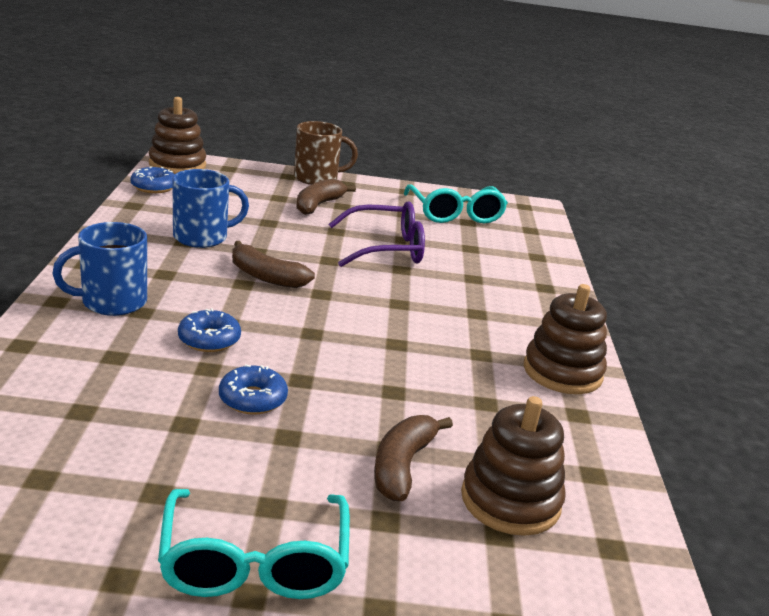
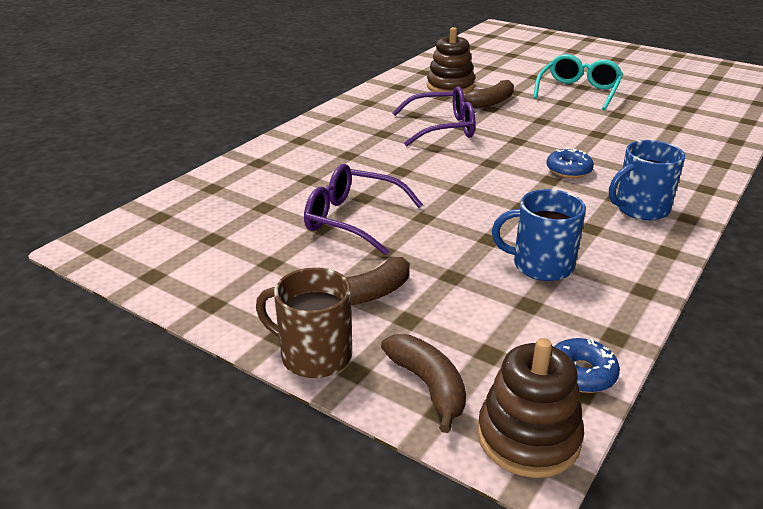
camera: 145 degrees left, 5 degrees up
blue mug [52,222,147,316] -> blue mug turned 150 degrees clockwise [609,140,685,220]
blue donut [219,364,288,414] -> none
brown banana [232,241,315,288] -> brown banana moved to [381,334,466,433]
turquoise glasses [404,184,508,223] -> none
brown stacking toy [524,284,607,394] -> none
none -> purple glasses [393,86,475,146]

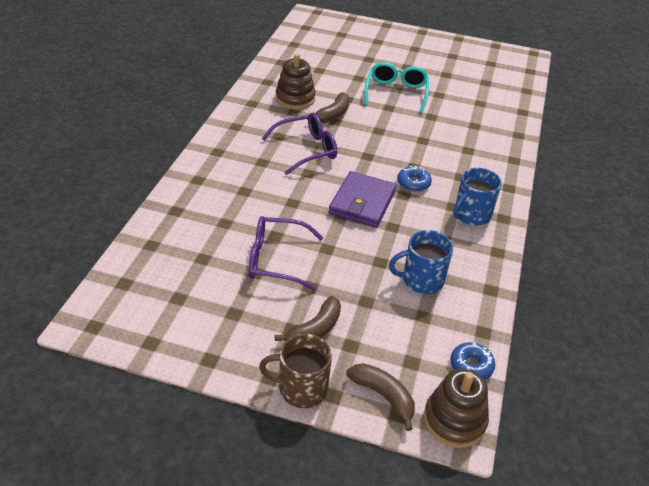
camera: 20 degrees left, 10 degrees up
none -> purple wallet [329,171,397,228]

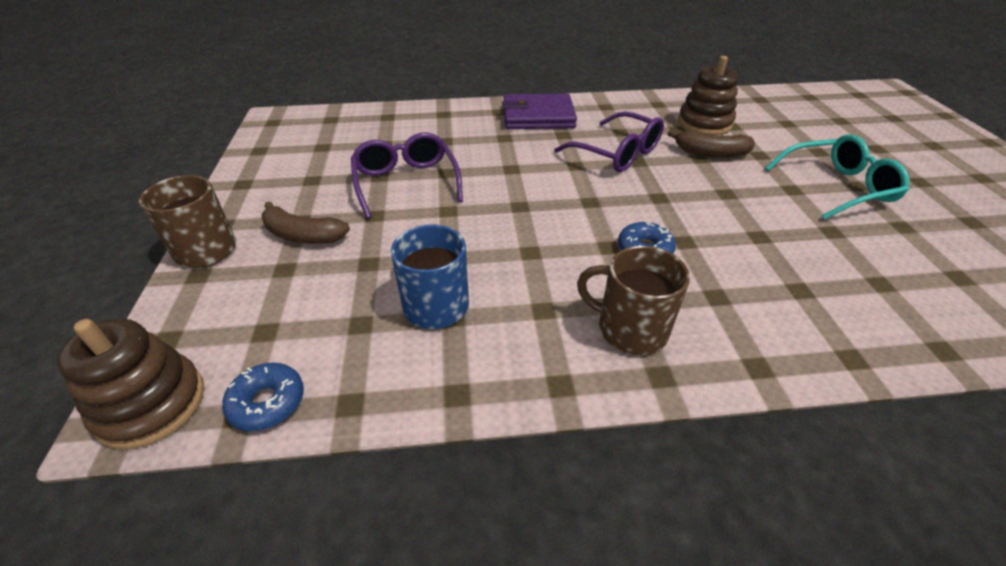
camera: 70 degrees right, 0 degrees up
purple wallet [329,171,397,228] -> purple wallet moved to [502,93,577,129]
brown banana [346,363,415,431] -> none
blue mug [453,168,502,226] -> brown mug [577,246,690,355]

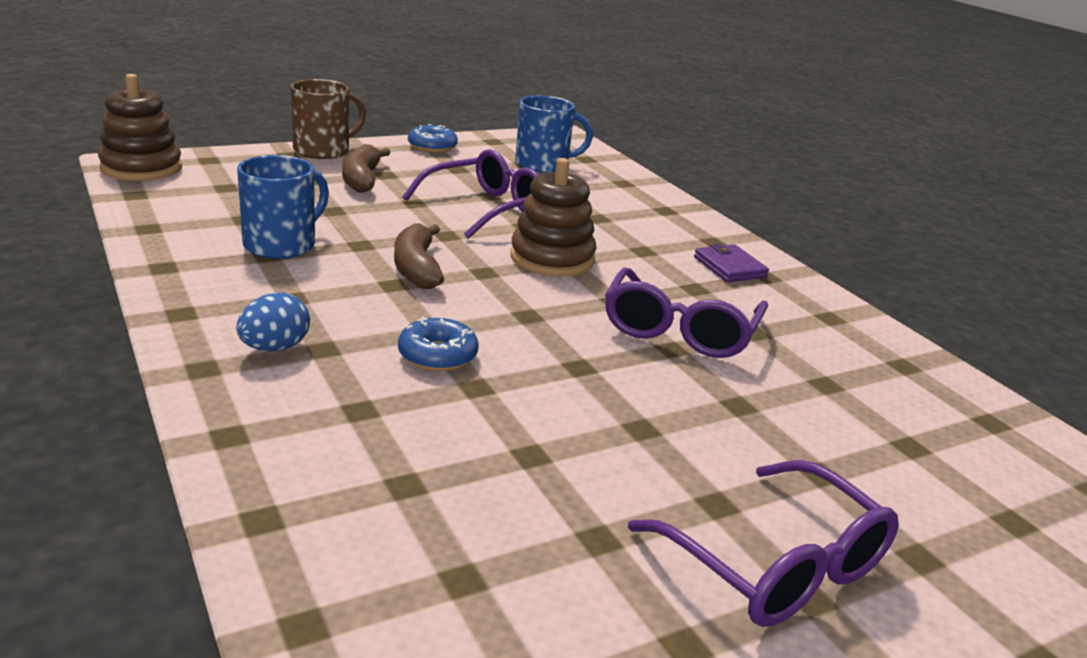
camera: 65 degrees right, 15 degrees down
blue donut [222,363,304,431] -> blue donut moved to [408,124,458,153]
purple wallet [502,93,577,129] -> purple wallet [694,243,769,282], size x0.56
brown mug [577,246,690,355] -> blue egg [236,293,310,352]
brown banana [667,130,755,158] -> brown banana moved to [394,223,444,289]
brown stacking toy [678,56,739,135] -> brown stacking toy moved to [510,158,597,276]
turquoise glasses [765,134,910,220] -> purple glasses [628,460,899,627]
none -> blue mug [515,95,593,173]

